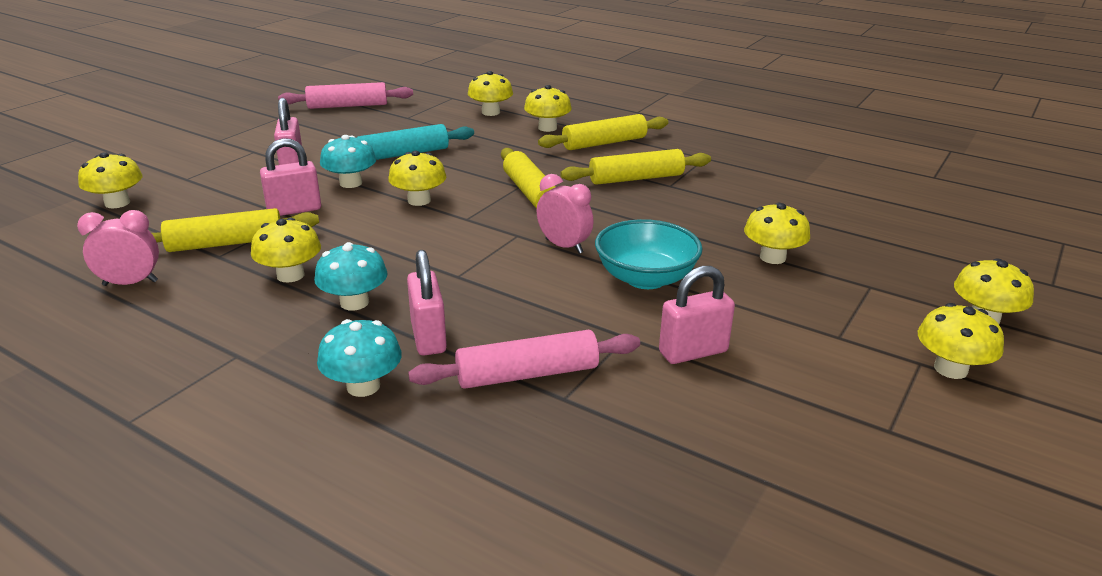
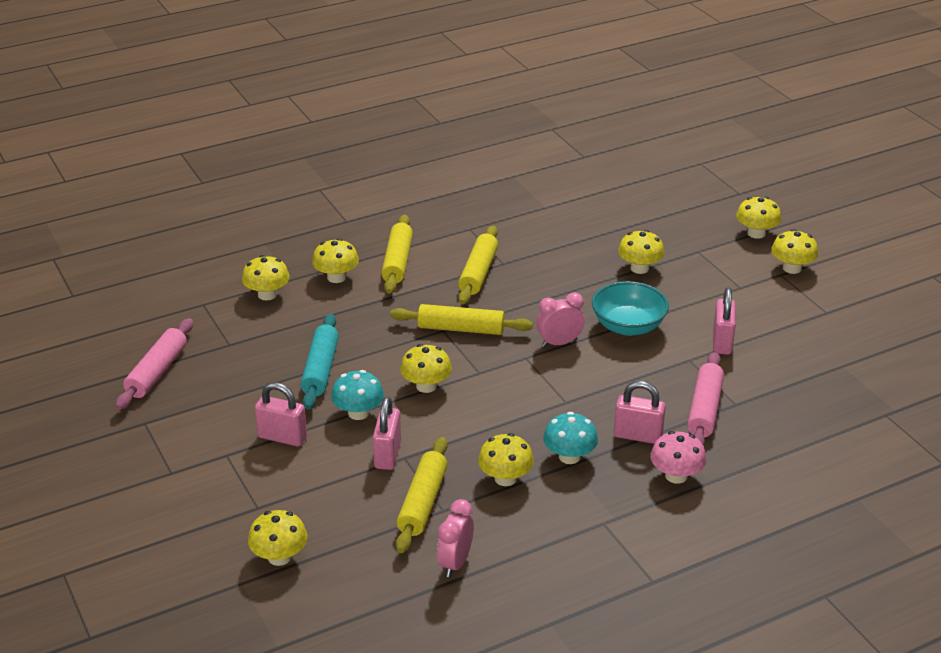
camera: 60 degrees left, 5 degrees up
turquoise mushroom [317,319,402,397] -> pink mushroom [650,431,706,484]

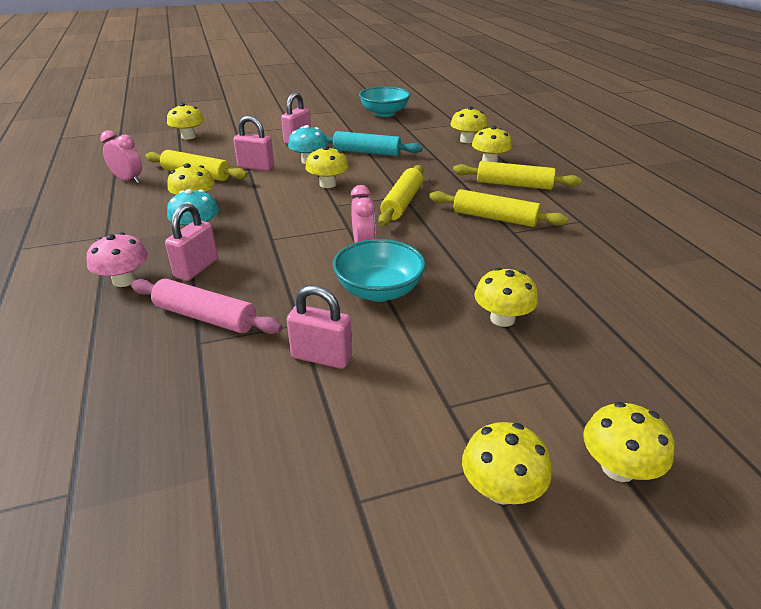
camera: 100 degrees right, 0 degrees up
pink rolling pin [115,318,193,410] -> turquoise bowl [359,86,410,117]

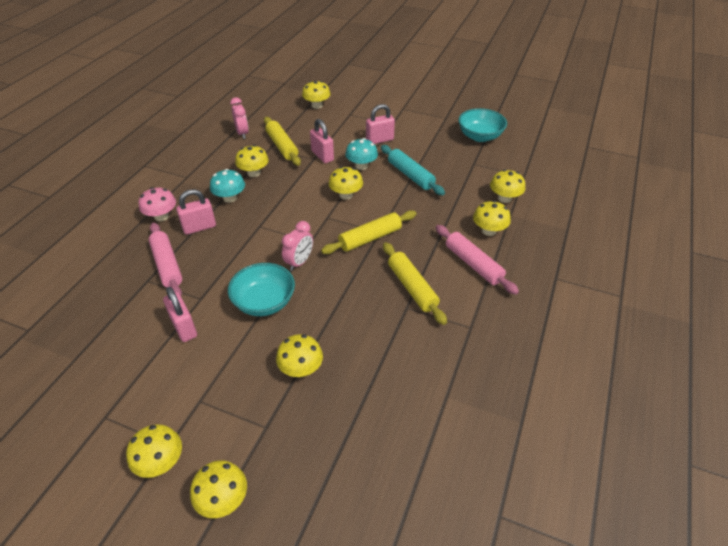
camera: 40 degrees right, 10 degrees up
yellow rolling pin [453,161,582,190] -> pink rolling pin [436,225,519,295]

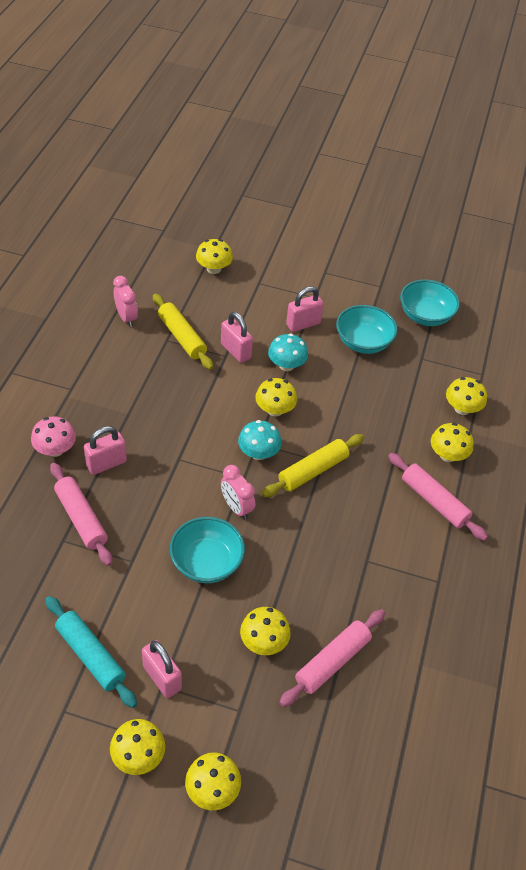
camera: 10 degrees left, 5 degrees up
pink padlock [163,287,197,342] -> pink padlock moved to [142,640,182,698]
turquoise mushroom [210,169,245,203] -> turquoise mushroom moved to [238,420,282,460]
yellow mushroom [235,145,269,177] -> none
pink clock [282,221,313,271] -> pink clock turned 120 degrees clockwise [221,465,255,519]
turquoise rolling pin [381,145,445,196] -> turquoise rolling pin moved to [45,596,137,708]
yellow rolling pin [383,242,447,325] -> none
none -> pink rolling pin [279,609,385,707]
none -> turquoise bowl [336,305,398,354]

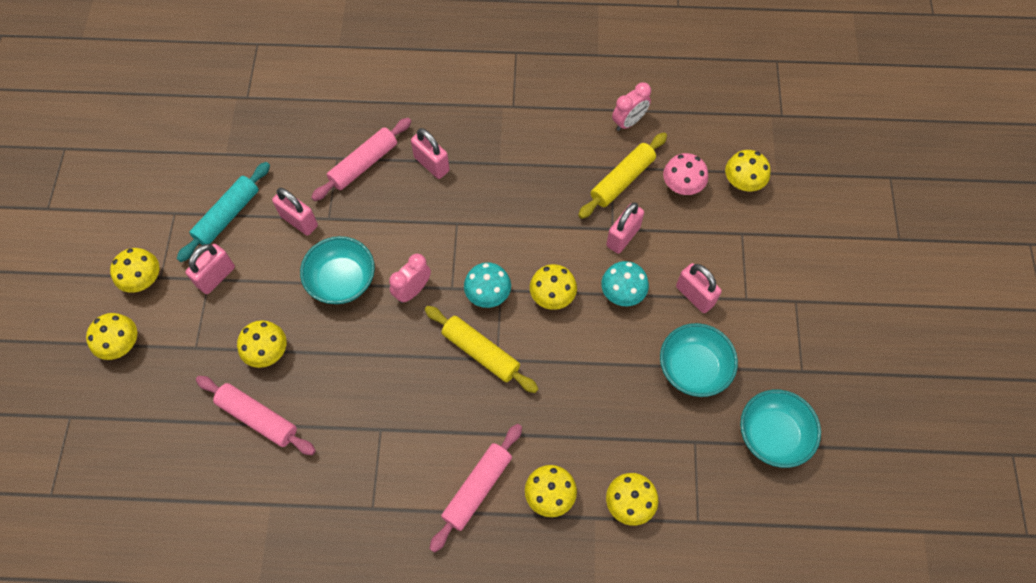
camera: 80 degrees right, 15 degrees up
pink mushroom [31,416,76,457] -> pink mushroom moved to [663,153,708,195]
none -> pink padlock [272,188,318,236]

